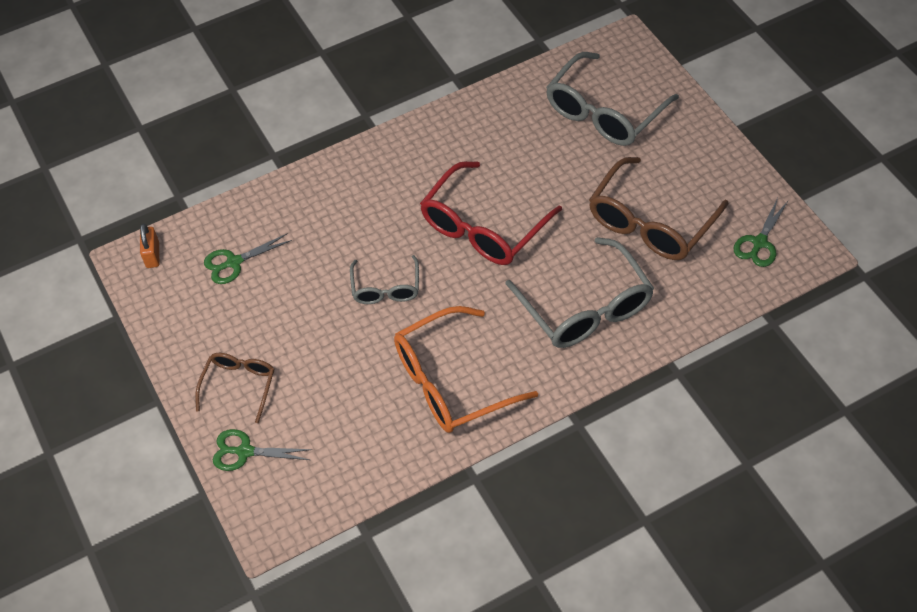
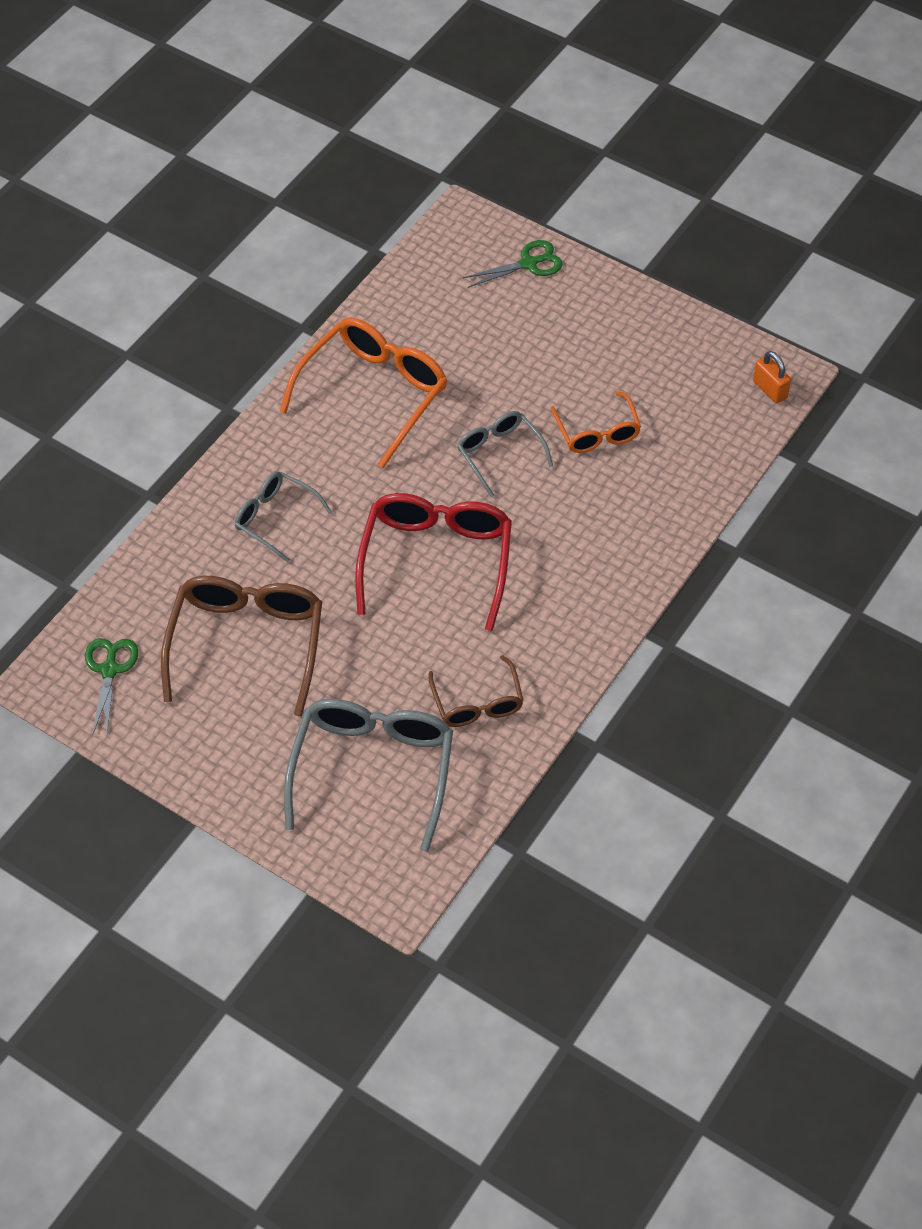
camera: 150 degrees right, 0 degrees up
brown glasses [195,353,274,423] -> brown glasses moved to [428,655,524,727]
green scissors [204,233,292,284] -> none
grey glasses [505,237,654,348] -> grey glasses [235,471,332,562], size x0.57
none -> orange glasses [551,391,641,453]

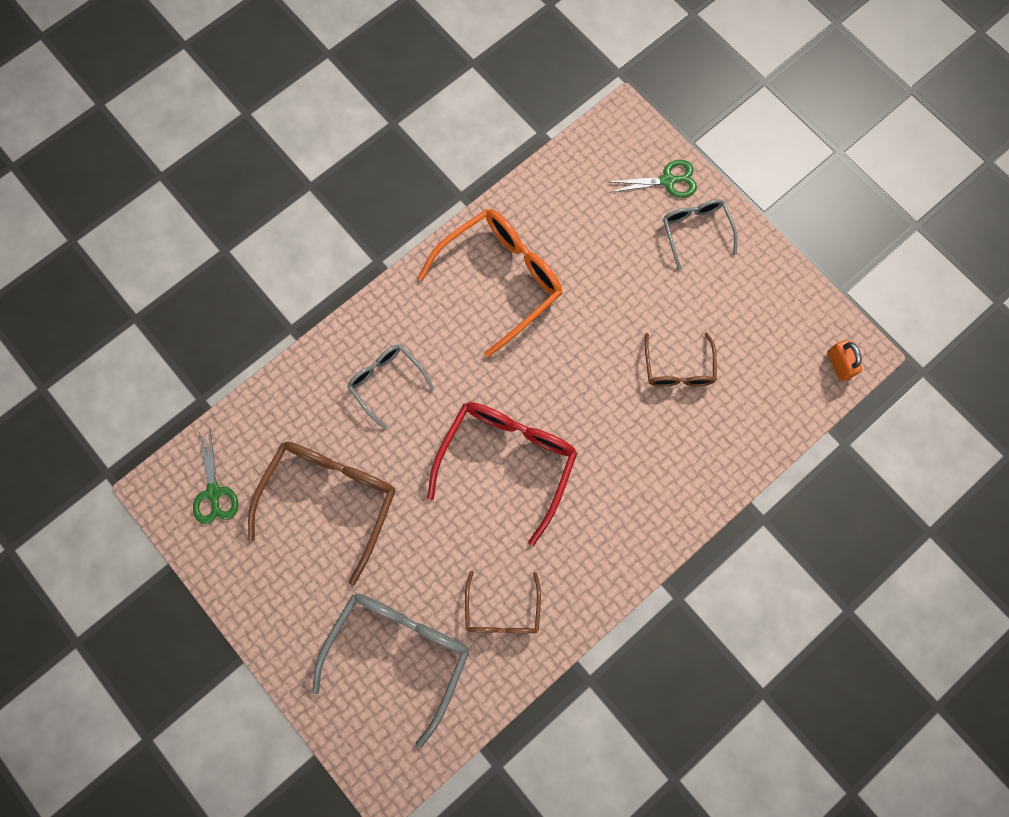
camera: 15 degrees right, 20 degrees up
green scissors [85,638,138,736] -> green scissors turned 150 degrees clockwise [193,430,238,524]
grey glasses [457,411,553,497] -> grey glasses moved to [663,199,738,270]
orange glasses [551,391,641,453] -> brown glasses [645,333,717,387]

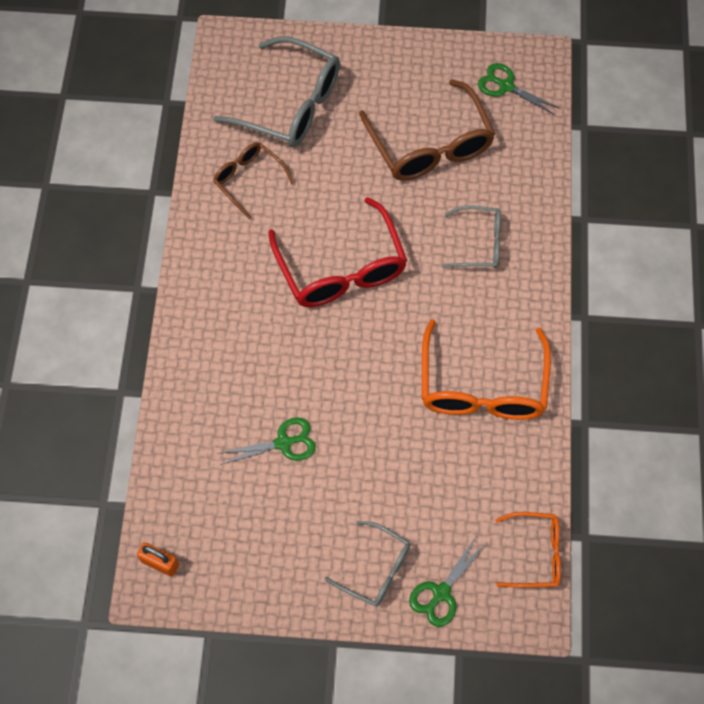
camera: 135 degrees right, 10 degrees down
grey glasses [312,593,469,748] -> grey glasses turned 45 degrees counterclockwise [213,36,340,147]
brown glasses [645,333,717,387] -> green scissors [217,417,316,465]
none -> orange glasses [495,512,561,587]

